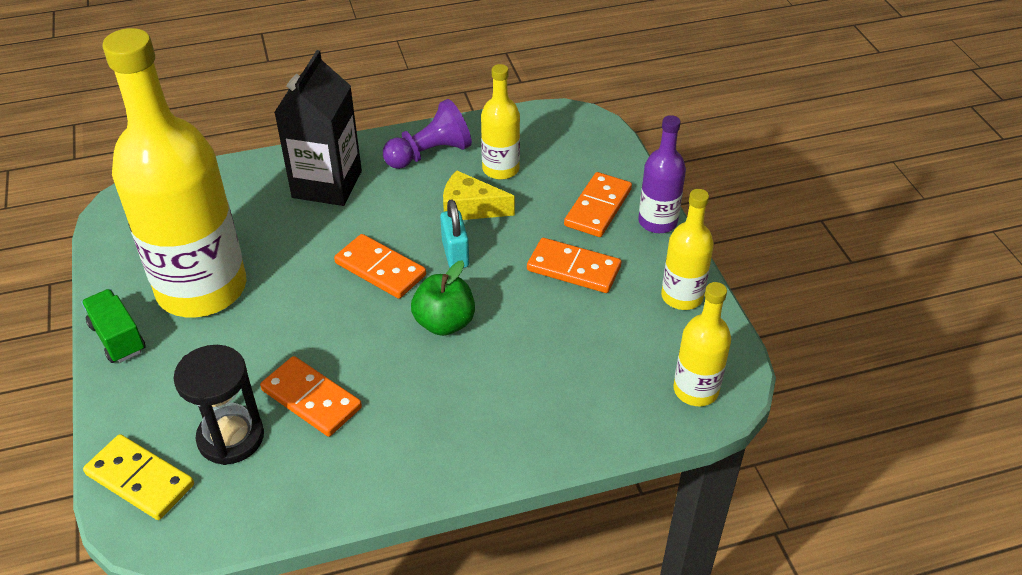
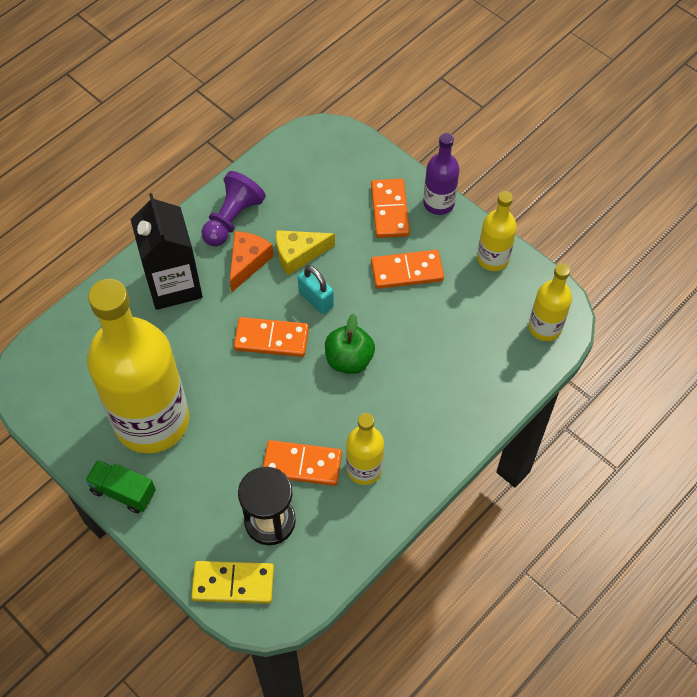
camera: 30 degrees left, 15 degrees up
yellow bottle [481,64,520,180] -> yellow bottle moved to [346,413,384,485]
none -> orange cheese [230,231,274,293]

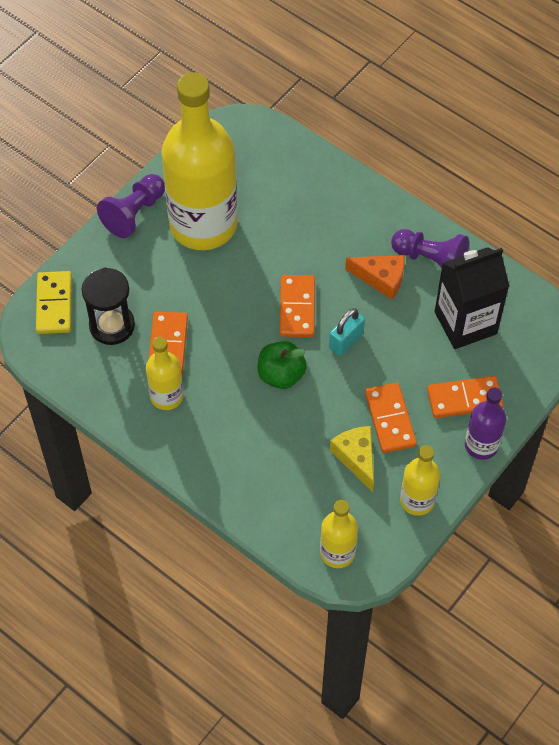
camera: 85 degrees right, 0 degrees up
green truck [85,460,156,513] -> purple pawn [97,174,165,238]
black carton [130,193,203,310] -> black carton moved to [435,247,509,349]
yellow cheese [276,230,335,275] -> yellow cheese moved to [330,426,374,492]

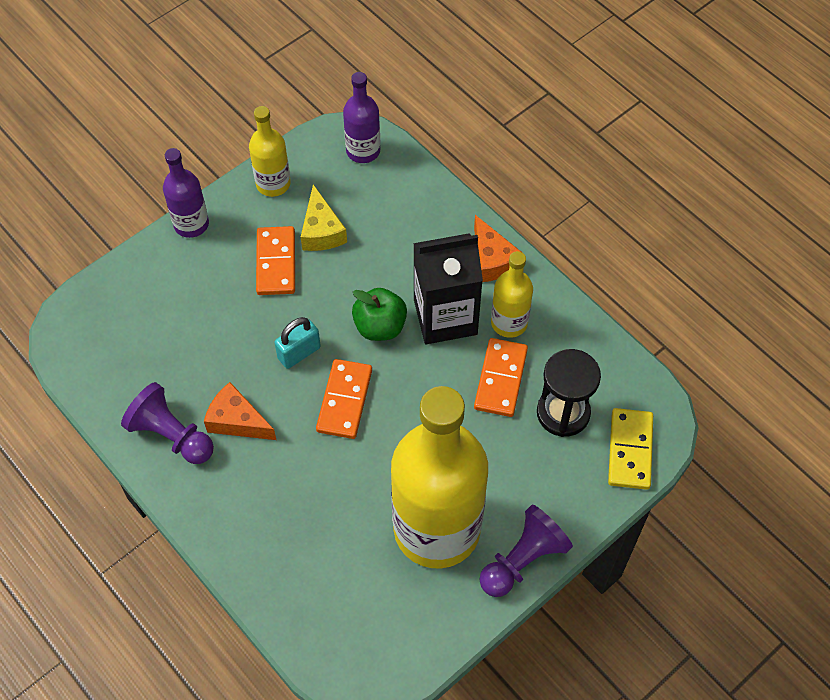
camera: 170 degrees left, 0 degrees up
yellow bottle [320,500,358,568] -> purple bottle [343,72,380,163]
orange domino [427,376,503,418] -> none
black carton [435,247,509,349] -> black carton moved to [413,233,483,344]
none -> orange cheese [474,215,521,282]

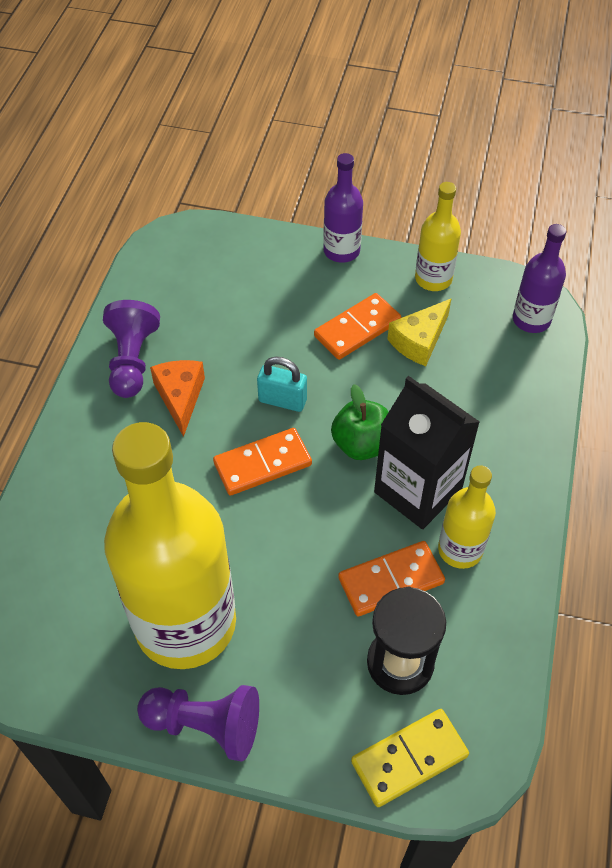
camera: 55 degrees right, 5 degrees down
orange cheese [474,215,521,282] -> none

